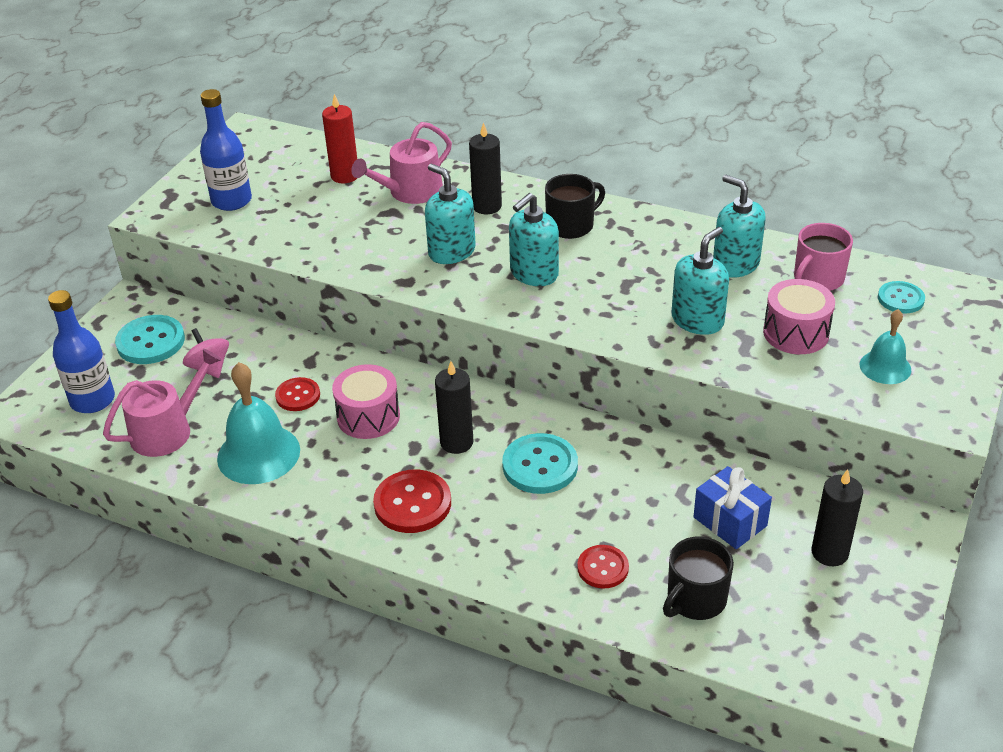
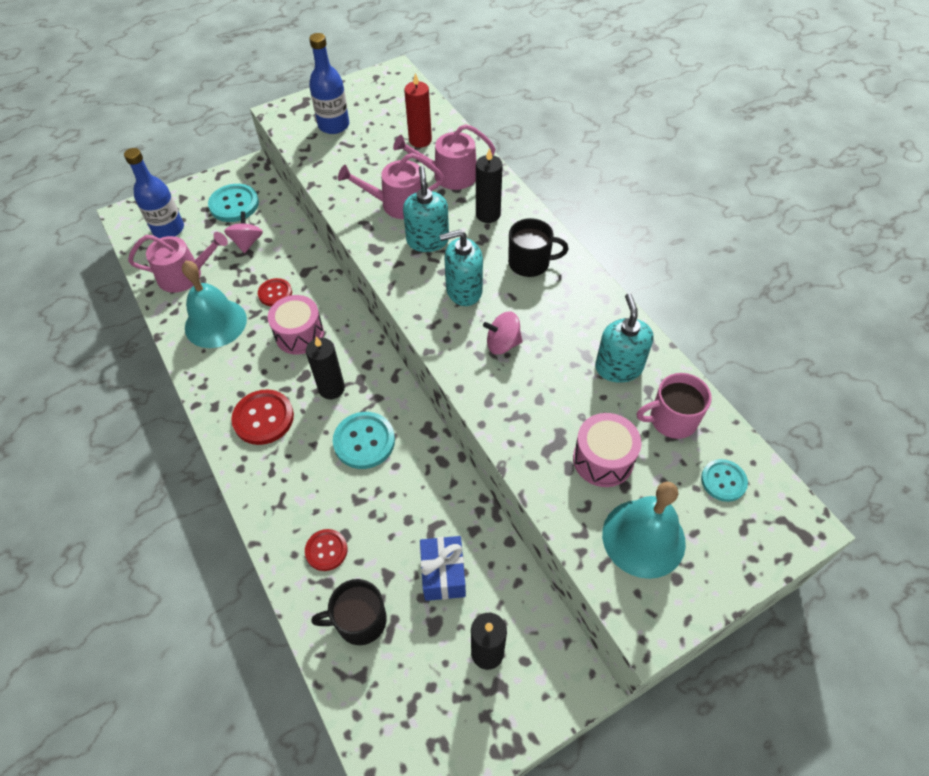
camera: 35 degrees right, 15 degrees up
turquoise soap dispenser [672,227,729,335] -> none
turquoise bell [860,309,911,384] -> turquoise bell [602,482,686,579], size x1.70
none -> pink watering can [338,153,444,219]
none -> pink spinning top [483,311,523,355]

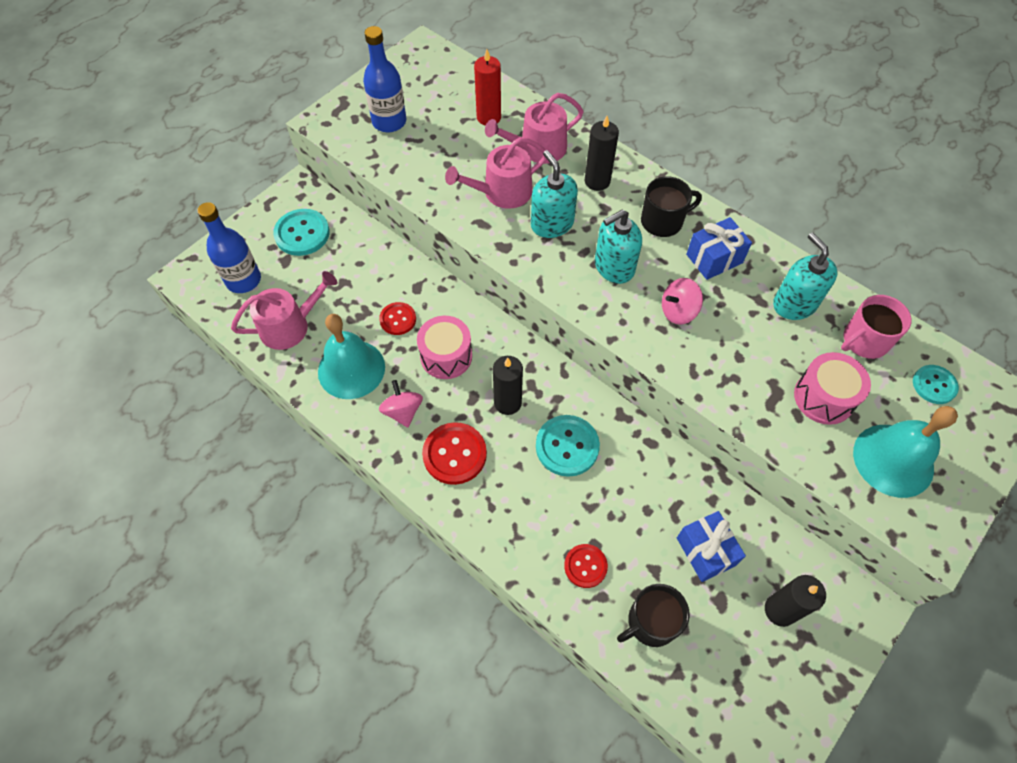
camera: 20 degrees left, 5 degrees up
pink spinning top [224,212,263,253] -> pink spinning top moved to [379,380,423,427]
none -> blue gift [686,217,752,280]

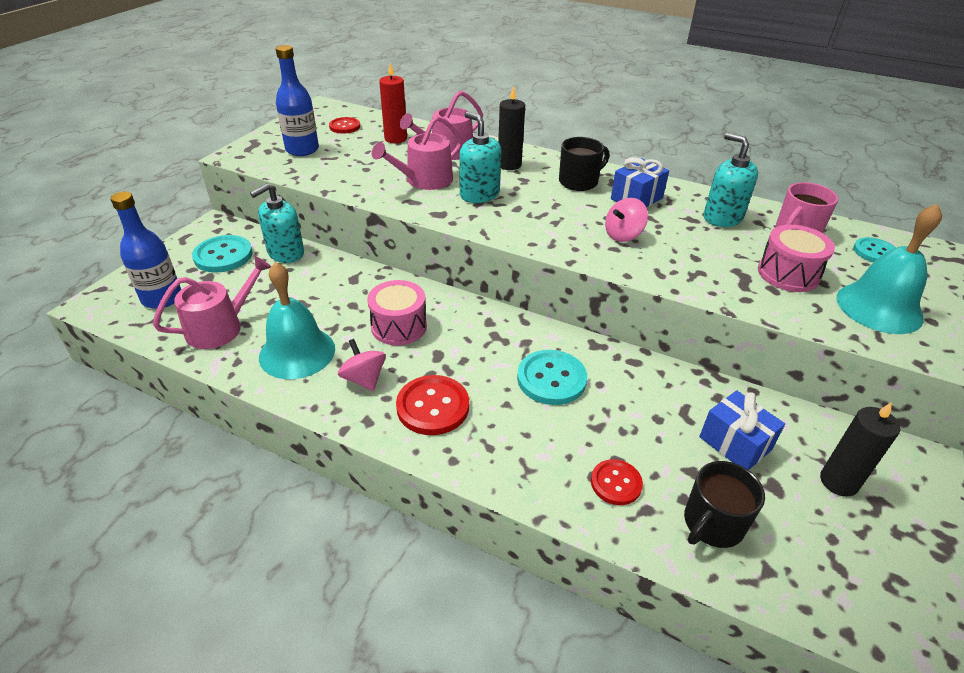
camera: 15 degrees left, 20 degrees down
red button [379,302,416,335] -> red button moved to [329,117,360,133]
black candle [493,356,523,415] -> none
turquoise soap dispenser [595,209,642,284] -> turquoise soap dispenser moved to [250,183,304,263]

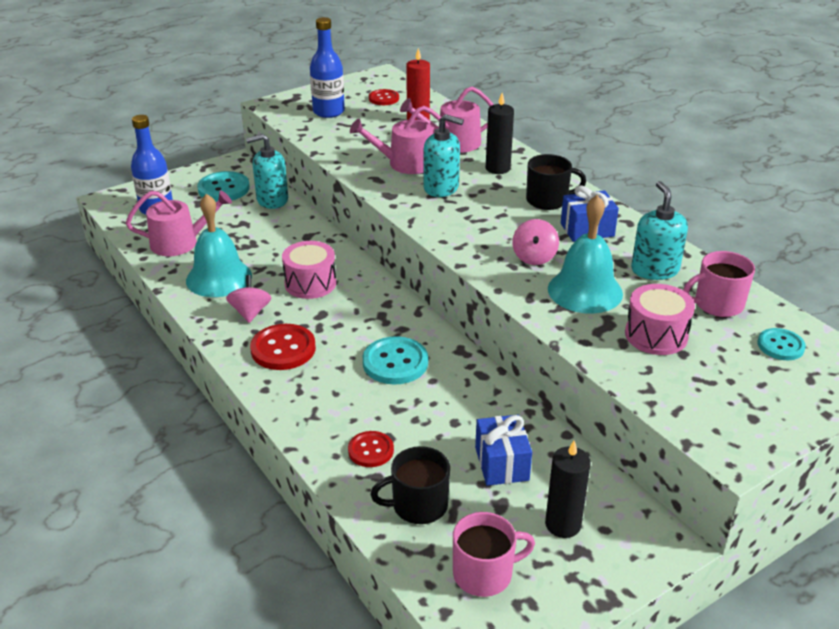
camera: 30 degrees right, 5 degrees down
turquoise soap dispenser [459,112,502,203] -> turquoise soap dispenser turned 120 degrees clockwise [423,114,464,197]
pink spinning top [605,198,648,242] -> pink spinning top turned 75 degrees counterclockwise [512,219,559,265]
turquoise bell [836,204,942,334] -> turquoise bell moved to [548,195,623,314]
none -> pink mug [453,512,535,597]

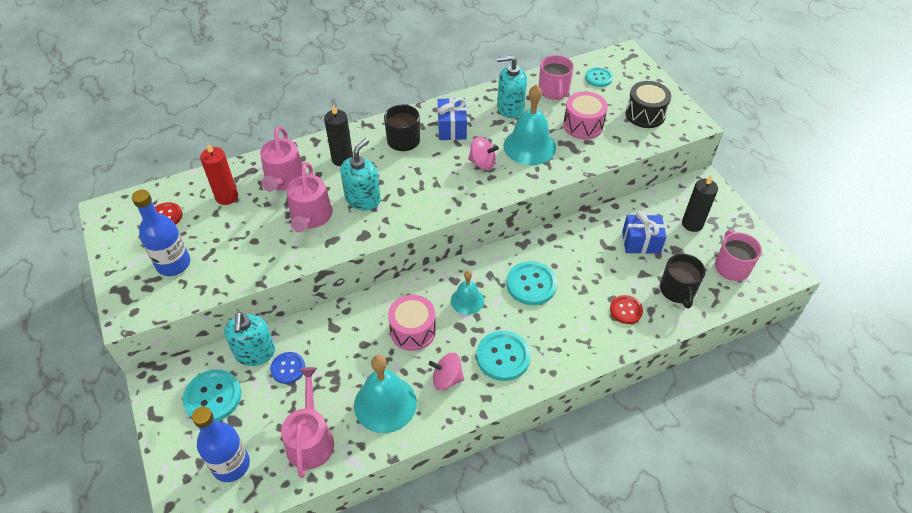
camera: 80 degrees left, 15 degrees up
red button [250,324,316,370] -> turquoise button [477,331,531,381]
none -> blue button [270,352,305,384]
none -> turquoise bell [451,271,484,315]
none -> black drum [626,81,671,128]

